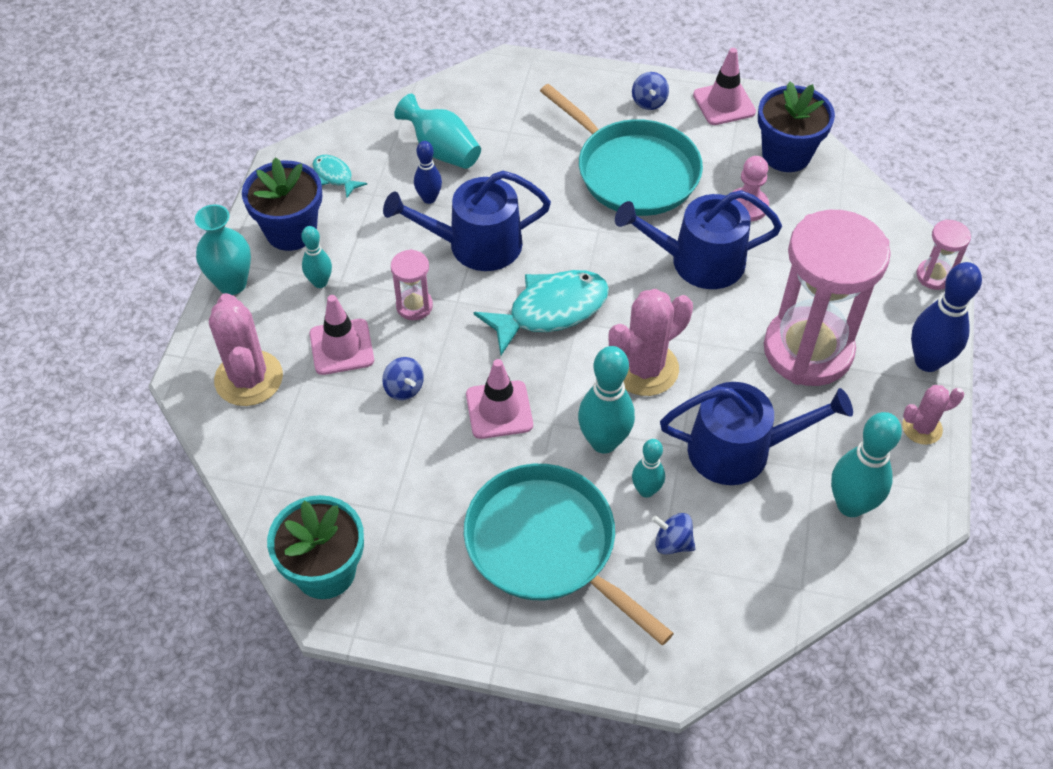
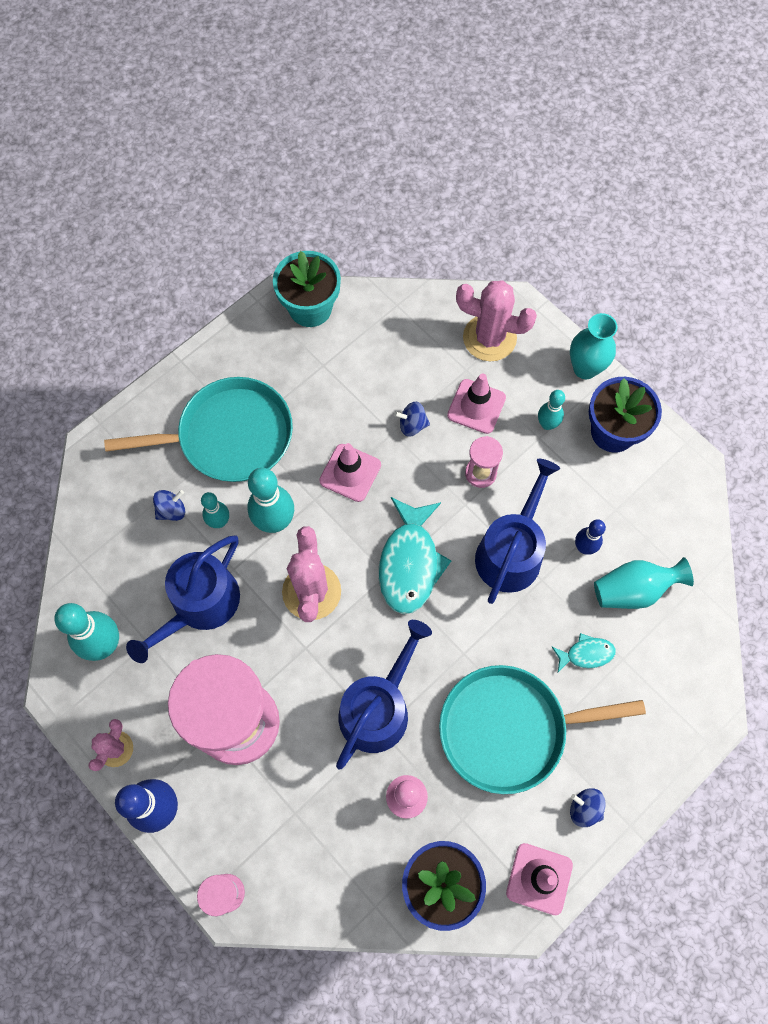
camera: 125 degrees right, 15 degrees up
turquoise fish [313,155,367,198] -> turquoise fish moved to [552,633,616,672]

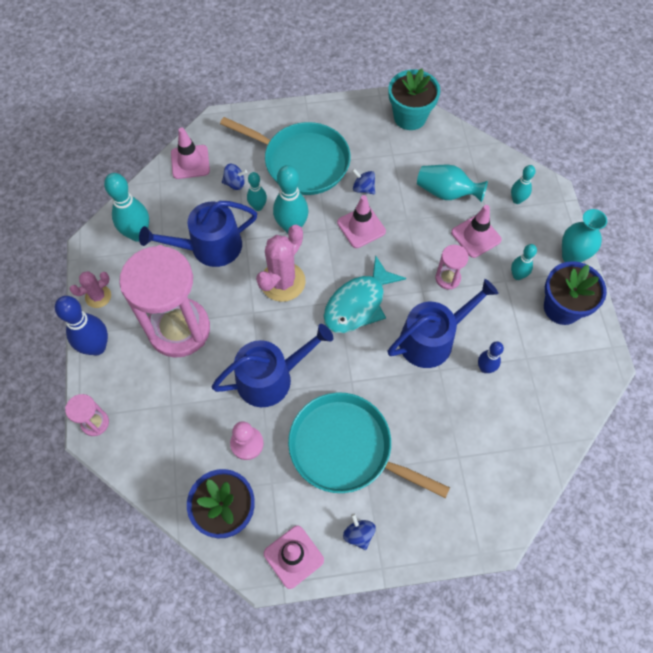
camera: 35 degrees right, 5 degrees down
blue spinning top [394,402,430,437] -> blue spinning top moved to [352,168,375,194]
pink cactus [456,280,537,361] -> turquoise bowling pin [511,165,536,204]
turquoise fish [552,633,616,672] -> none
turquoise vase [594,557,694,609] -> turquoise vase moved to [417,165,488,202]
none -> pink traffic cone [171,127,210,179]

